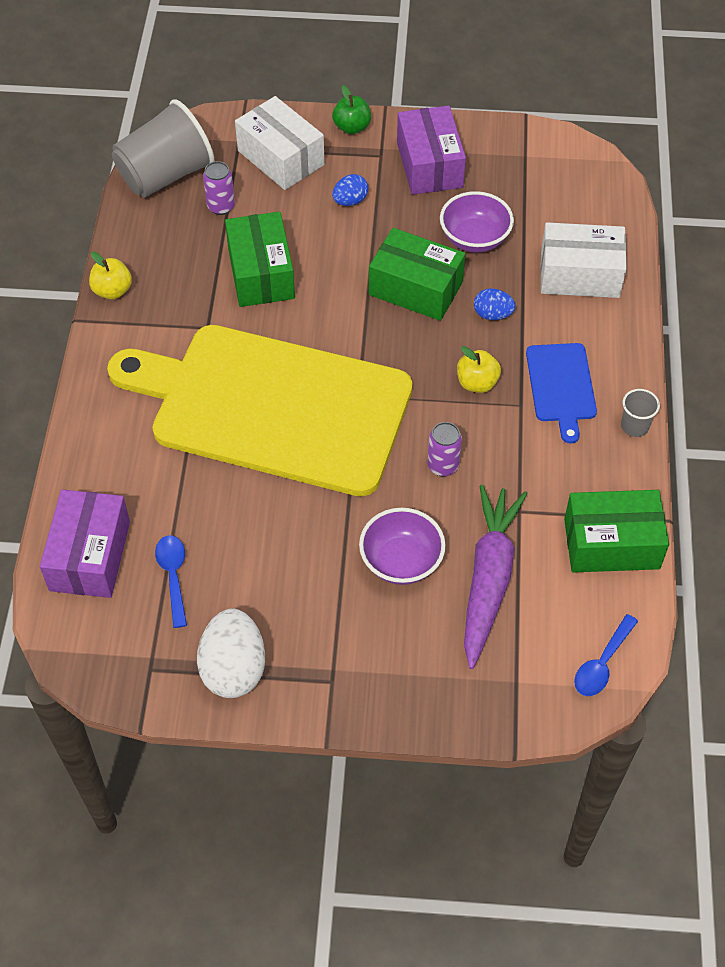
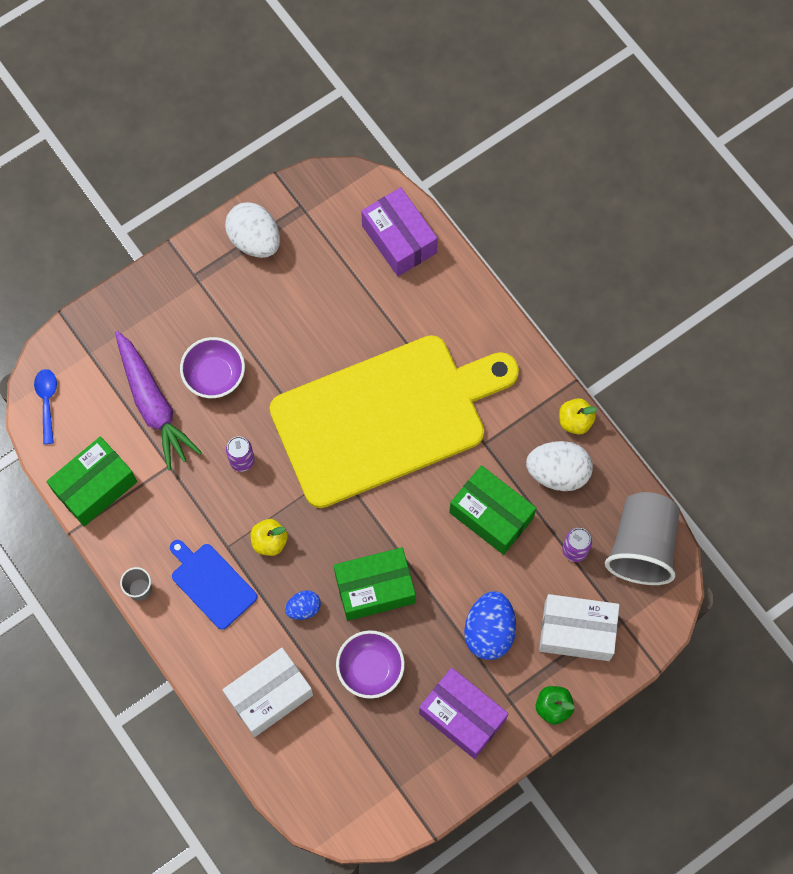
camera: 140 degrees right, 15 degrees up
blue spoon [155,535,187,628] -> none
blue egg [332,174,368,206] -> blue egg [464,591,516,660], size x1.83
none -> white egg [526,441,593,491]

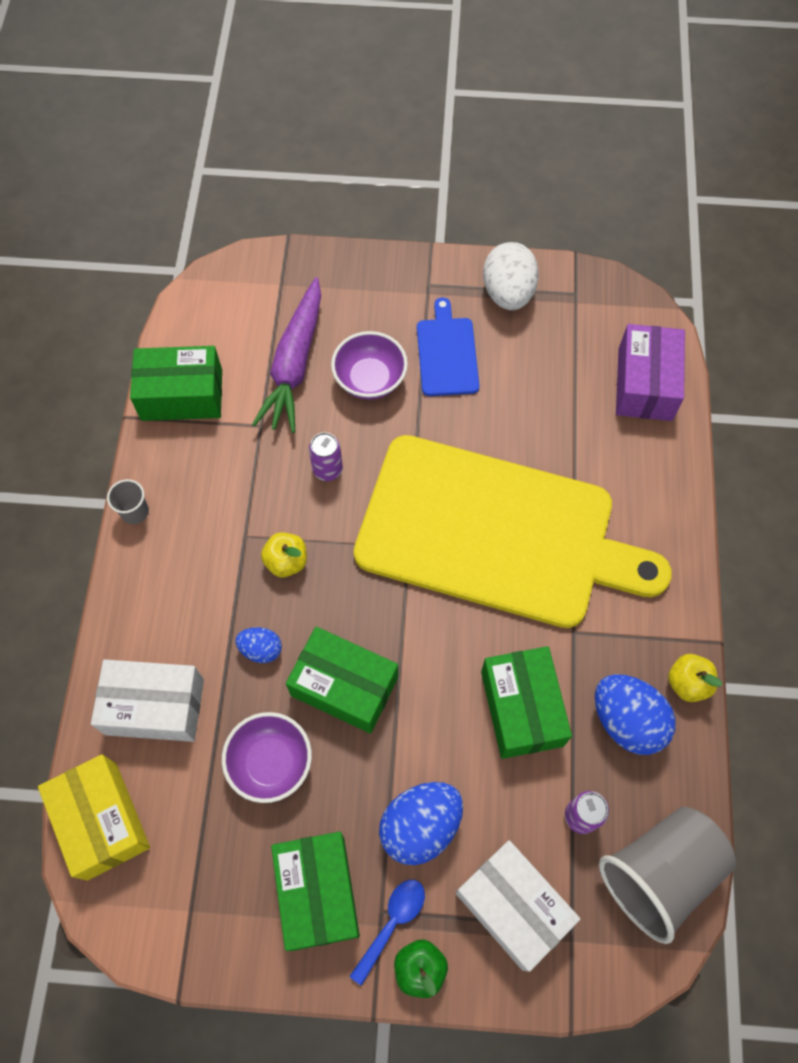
camera: 40 degrees right, 5 degrees down
blue spoon [34,369,57,444] -> blue spoon moved to [349,880,425,986]
blue cutting board [170,540,257,630] -> blue cutting board moved to [417,297,479,396]
purple box [419,668,508,759] -> green box [271,831,360,951]
white egg [526,441,593,491] -> blue egg [595,674,676,755]
none -> yellow box [38,754,150,881]

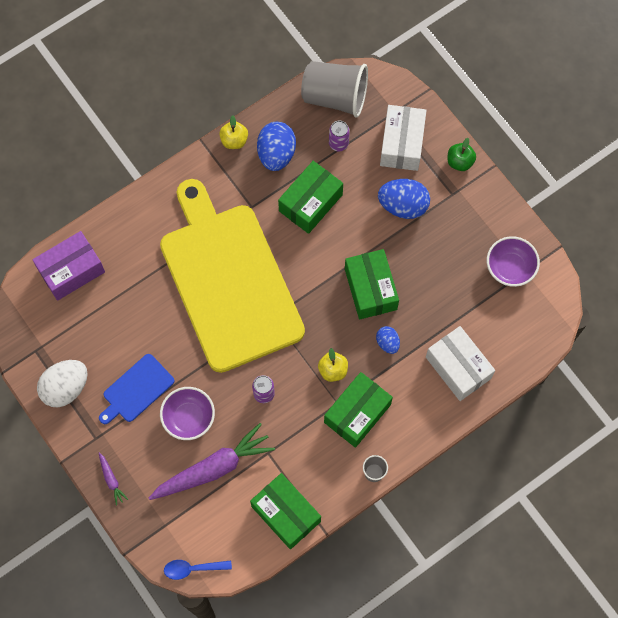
camera: 130 degrees left, 5 degrees up
yellow box [38,754,150,881] -> none
purple bowl [222,712,312,803] -> purple bowl moved to [487,236,540,287]
green box [271,831,360,951] -> green box moved to [324,372,393,448]
blue spoon [349,880,425,986] -> blue spoon moved to [164,560,232,580]
none -> purple carrot [99,452,128,505]

